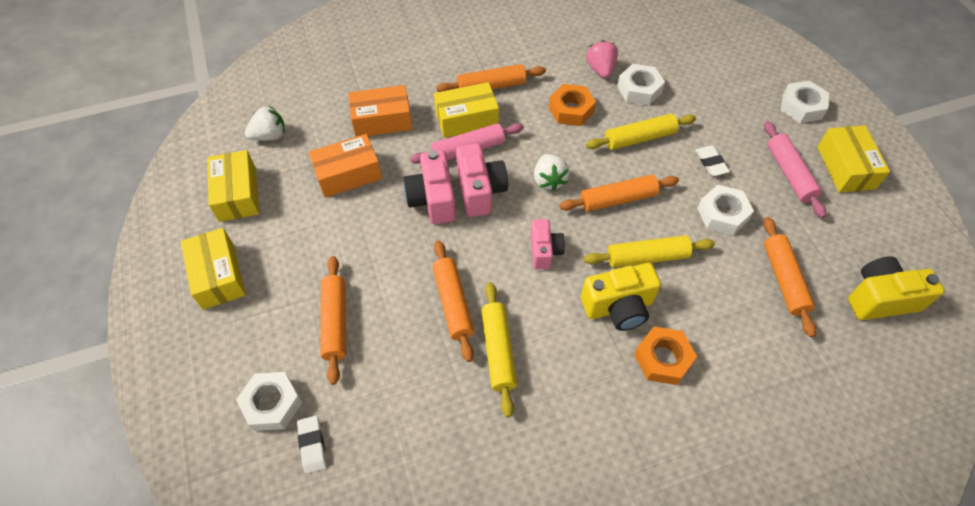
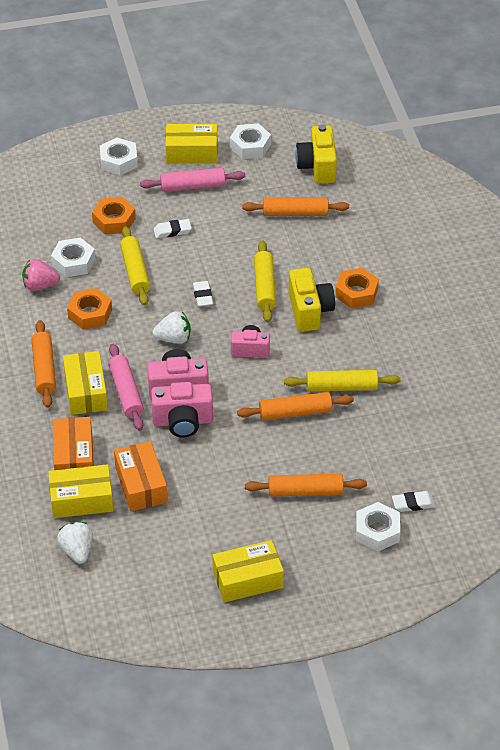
camera: 85 degrees left, 10 degrees down
yellow box [207,150,259,222] -> yellow box moved to [48,464,113,518]
orange rolling pin [559,175,679,212] -> white eraser [193,281,213,307]
white nut [697,185,754,235] -> white nut moved to [230,123,271,159]
none -> orange nut [92,197,136,235]

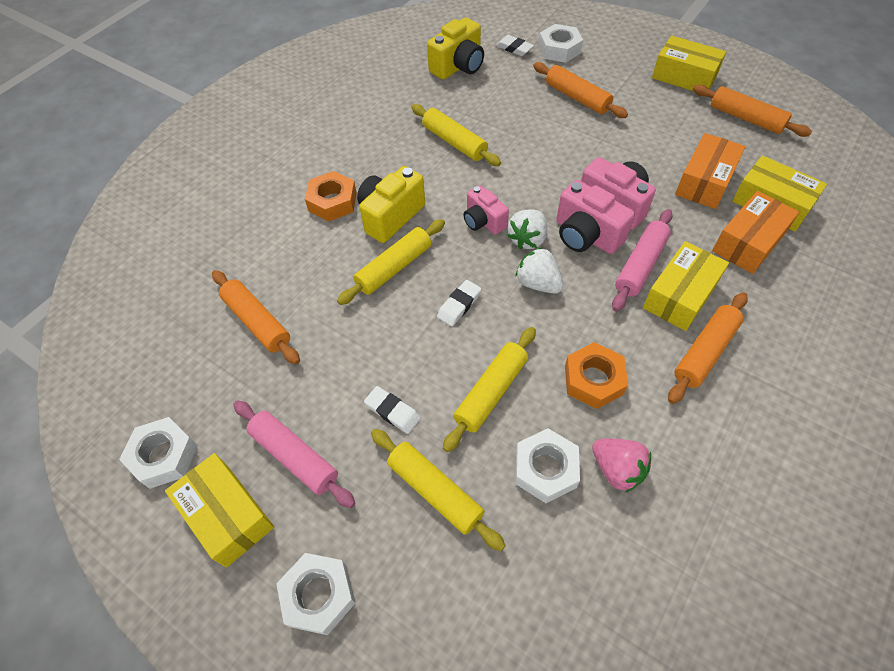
camera: 130 degrees left, 10 degrees up
white strawberry [57,522,93,564] -> white strawberry moved to [507,209,547,249]
orange nut [92,197,136,235] -> yellow rolling pin [371,429,506,551]
orange rolling pin [237,392,354,420] -> orange rolling pin moved to [693,84,812,137]
yellow camera [295,124,337,183] -> yellow camera moved to [427,17,484,80]

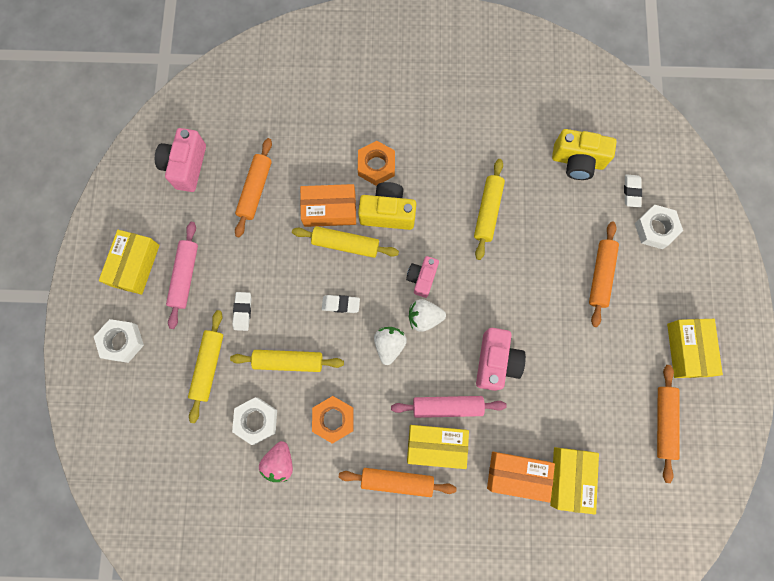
camera: 55 degrees right, 20 degrees up
white nut [119,417,198,489] -> none
pink camera [556,180,635,254] -> pink camera moved to [155,128,206,192]
orange box [675,133,746,209] -> orange box moved to [300,184,356,227]

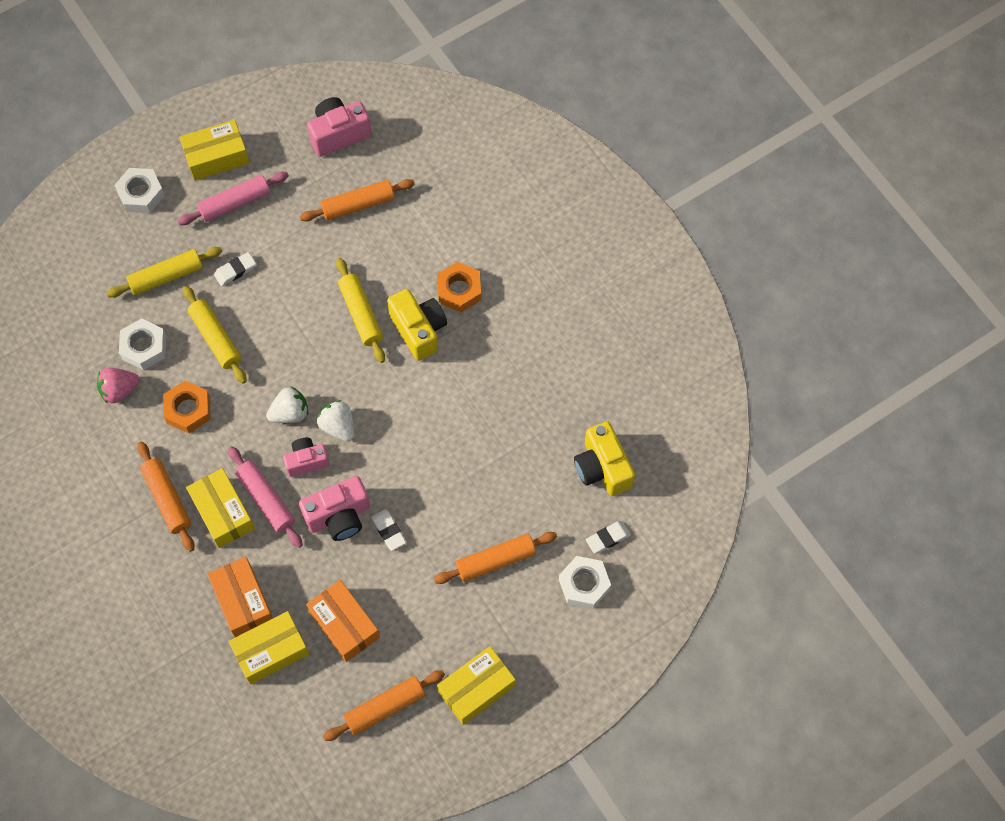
camera: 55 degrees right, 10 degrees down
orange box [300,184,356,227] -> orange box moved to [306,580,380,662]
white eraser [322,295,360,313] -> white eraser moved to [371,509,406,551]
pink camera [406,256,439,298] -> pink camera moved to [283,438,330,477]
yellow rolling pin [474,159,505,260] -> none

